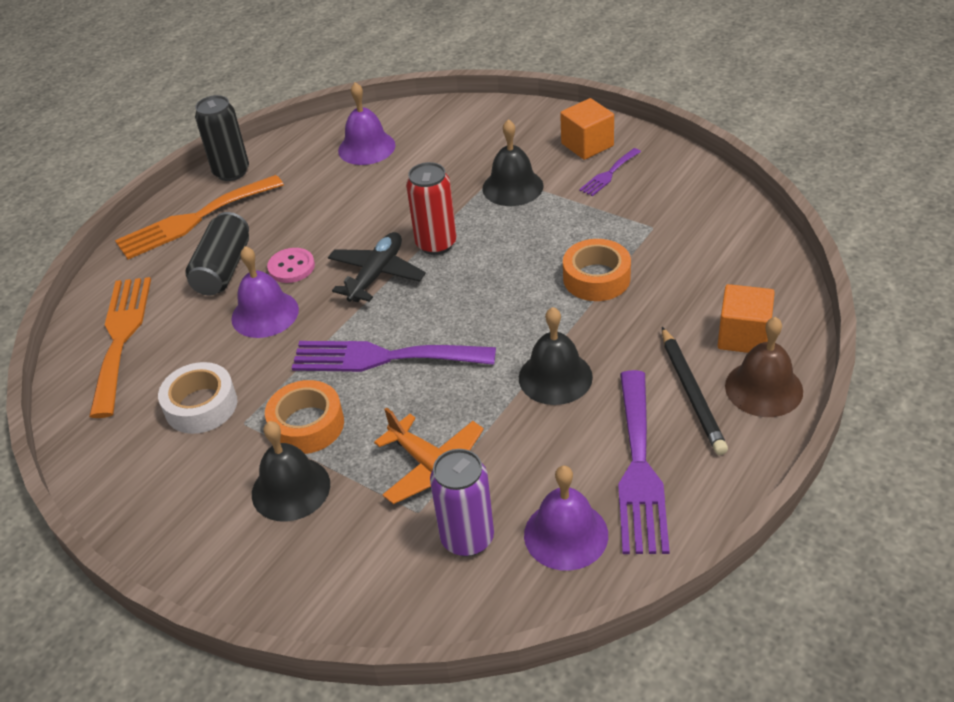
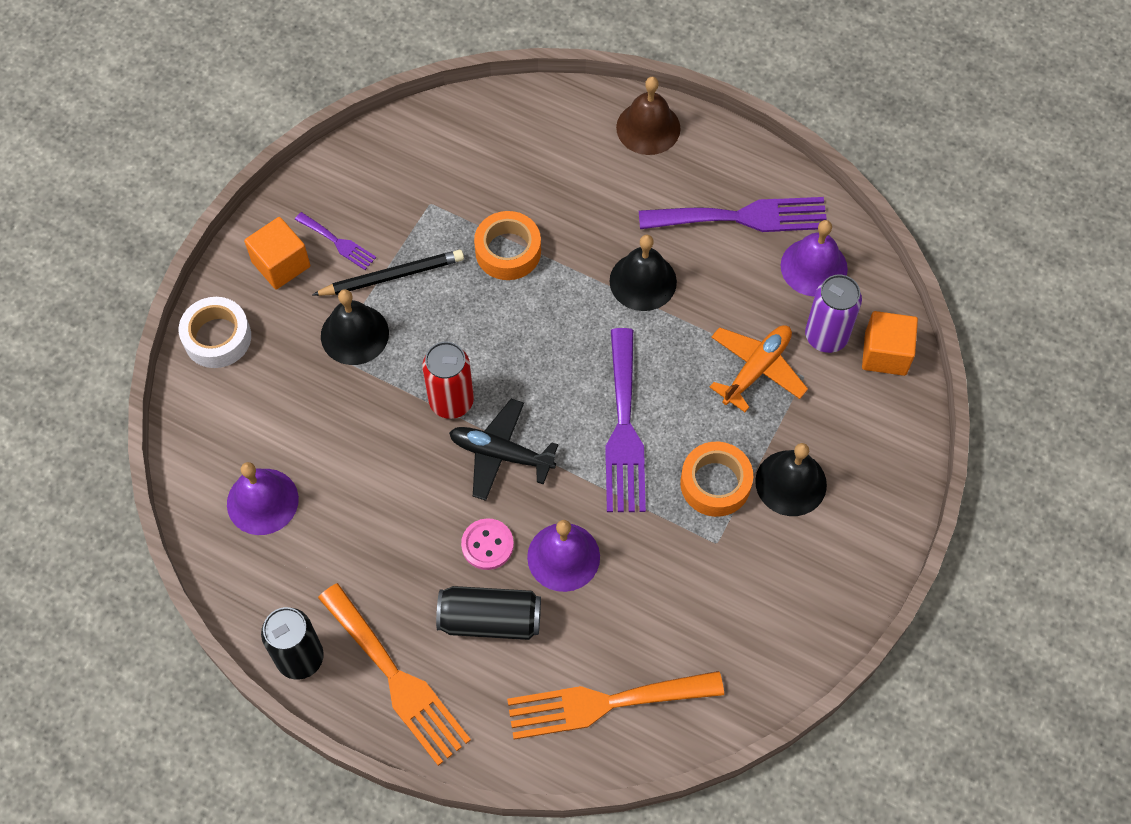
camera: 100 degrees left, 20 degrees up
white tape [158,362,237,434] -> white tape moved to [179,297,251,368]
black pencil [662,327,728,455] -> black pencil moved to [312,250,464,296]
orange cube [718,284,775,353] -> orange cube moved to [862,311,918,376]

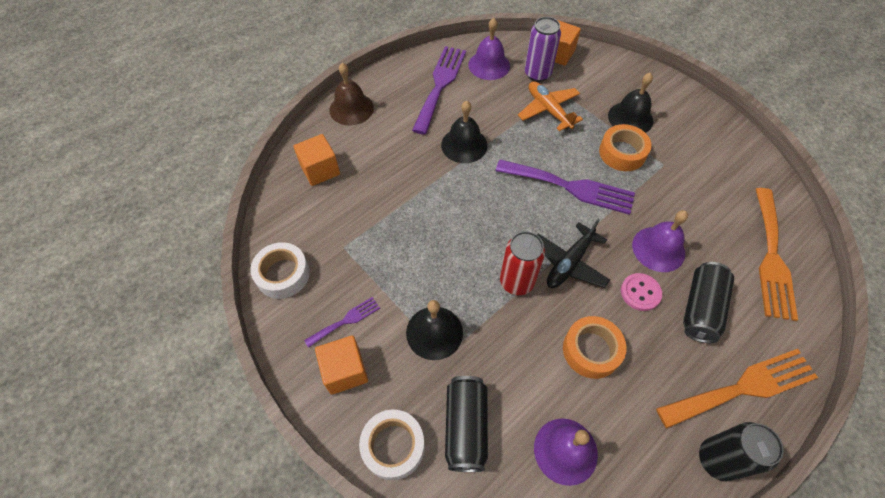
camera: 70 degrees left, 5 degrees down
black pencil [312,250,464,296] -> none
orange tape [474,211,541,280] -> orange tape moved to [563,316,627,379]
none -> white tape [250,242,310,299]
none -> orange cube [293,134,340,186]
none -> black can [445,376,488,472]

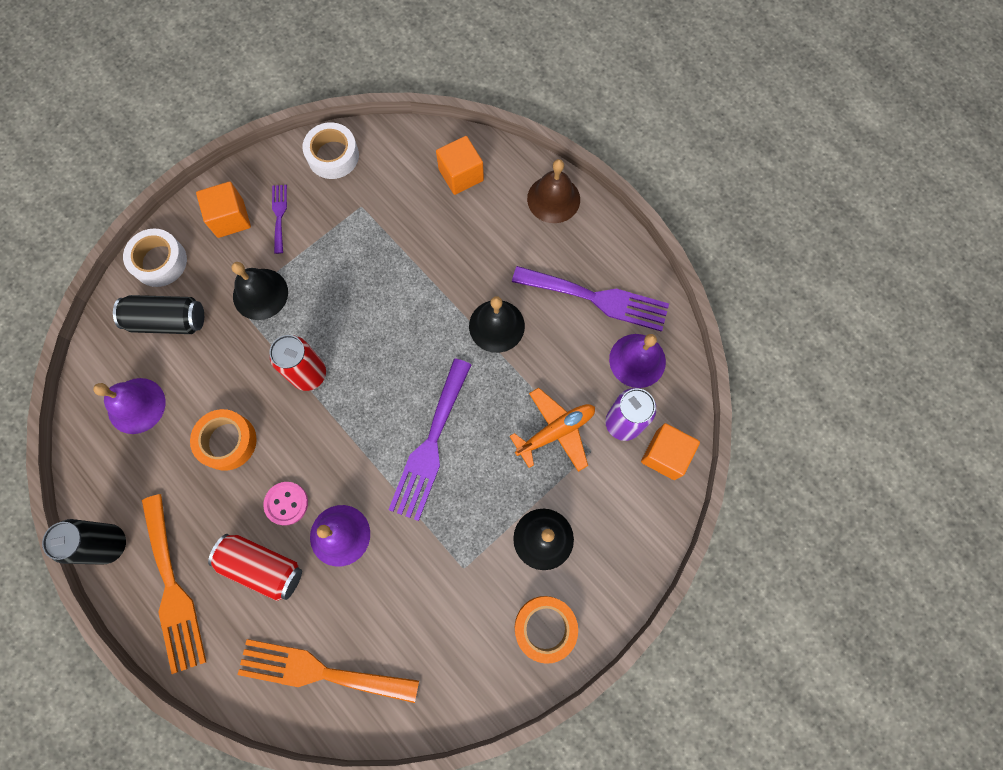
camera: 90 degrees right, 15 degrees up
purple fork [304,297,380,348] -> purple fork turned 150 degrees counterclockwise [272,185,287,254]
black plane [537,219,610,288] -> none
orange tape [599,124,652,171] -> orange tape moved to [515,596,578,664]
black can [683,262,734,343] -> red can [208,534,302,601]

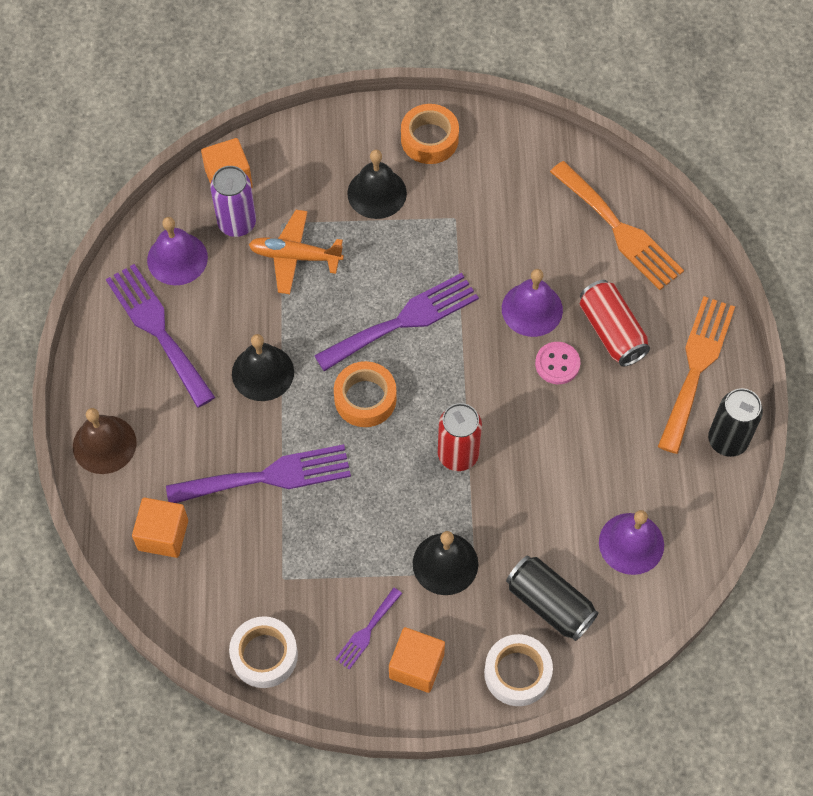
camera: 140 degrees left, 10 degrees down
orange tape [190,409,257,471] -> orange tape moved to [334,361,397,427]
none -> purple fork [166,444,351,503]

